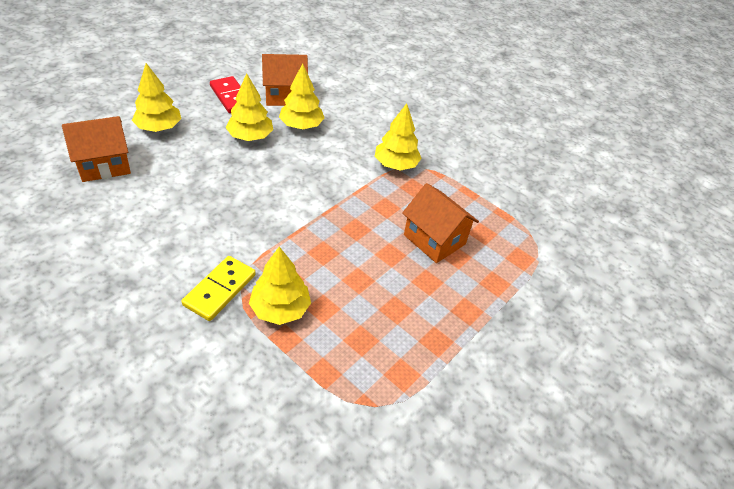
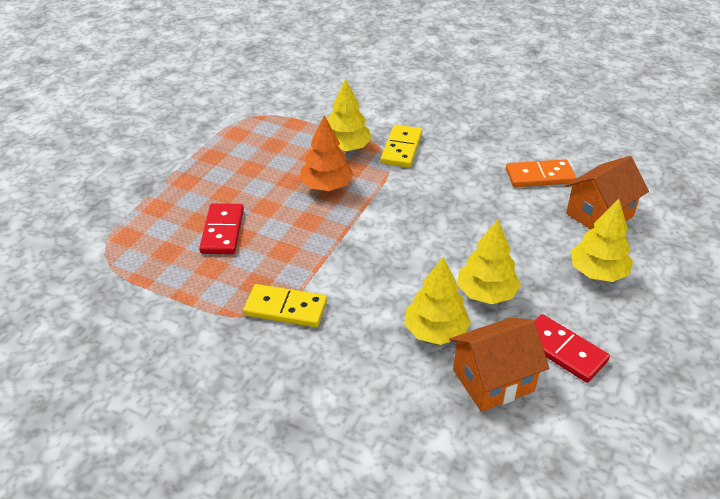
camera: 170 degrees right, 5 degrees down
yellow tree [375,103,422,171] -> yellow domino [243,284,327,327]
orange house [402,183,479,263] -> red domino [199,203,244,254]
none -> orange tree [300,115,354,191]
none -> orange domino [506,159,576,187]

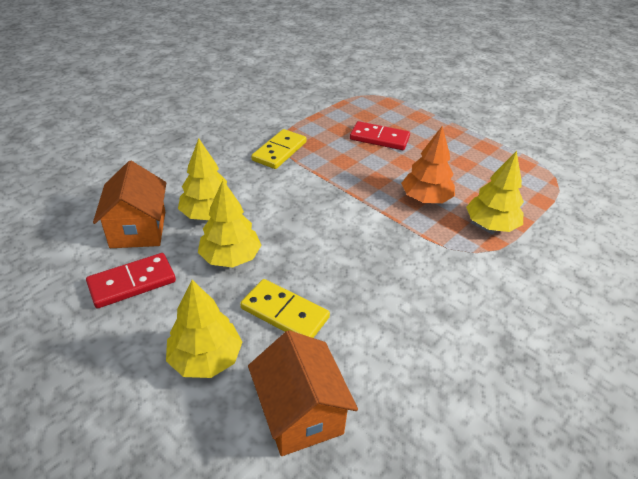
camera: 105 degrees right, 0 degrees up
yellow domino [381,125,422,168] -> yellow domino moved to [240,279,330,338]
orange domino [506,159,576,187] -> none

